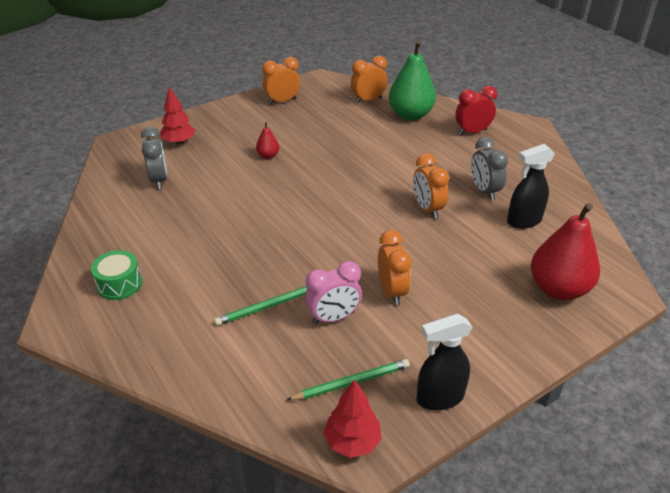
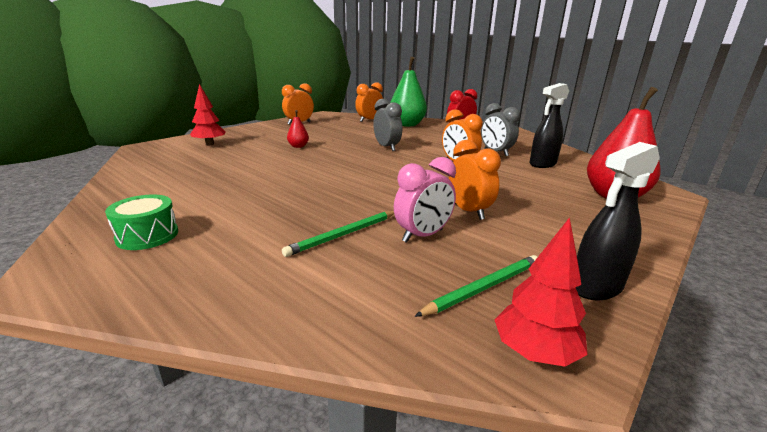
camera: 15 degrees left, 15 degrees down
grey clock [141,127,167,189] -> grey clock moved to [373,99,402,151]

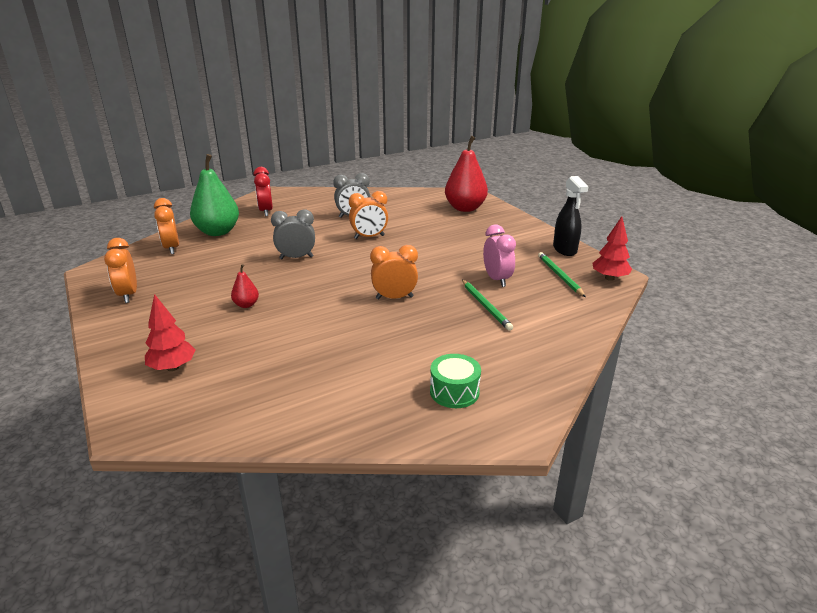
camera: 70 degrees left, 5 degrees up
orange clock [449,140,501,220] -> orange clock moved to [370,245,418,299]
black spray bottle [529,83,569,168] -> none

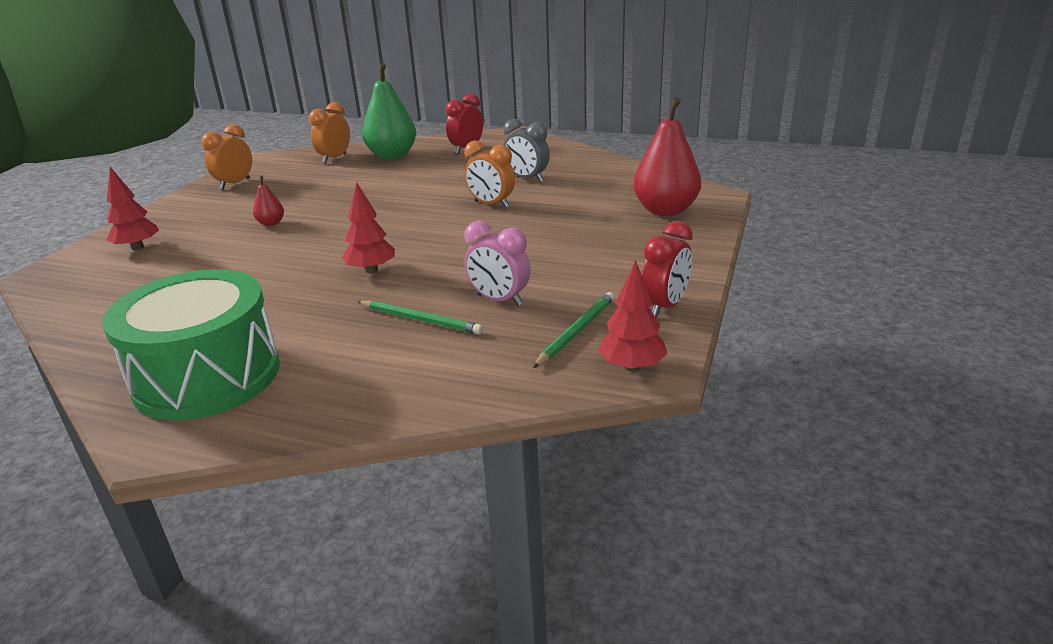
camera: 50 degrees right, 0 degrees up
grey clock [271,210,315,259] -> none
orange clock [370,245,418,299] -> red tree [342,182,395,273]
green drum [430,354,481,408] -> green drum [102,269,280,421], size x2.21
green pencil [462,280,513,331] -> green pencil turned 90 degrees counterclockwise [357,300,483,335]
pink clock [483,224,516,287] -> pink clock turned 90 degrees clockwise [464,221,530,306]
black spray bottle [553,176,589,256] -> red clock [642,221,693,318]

